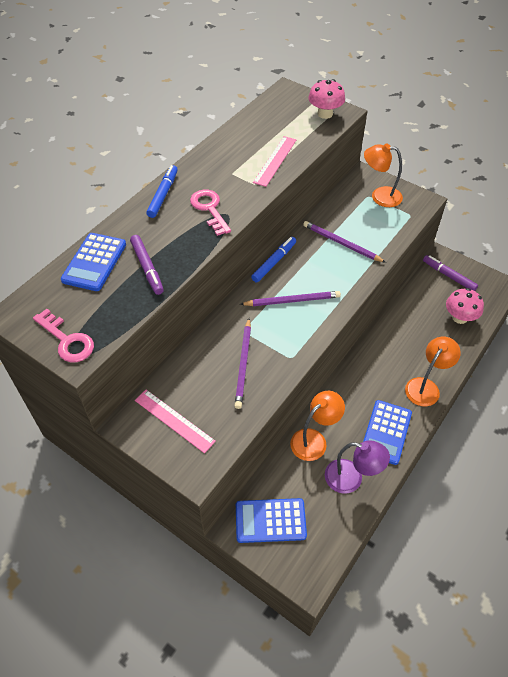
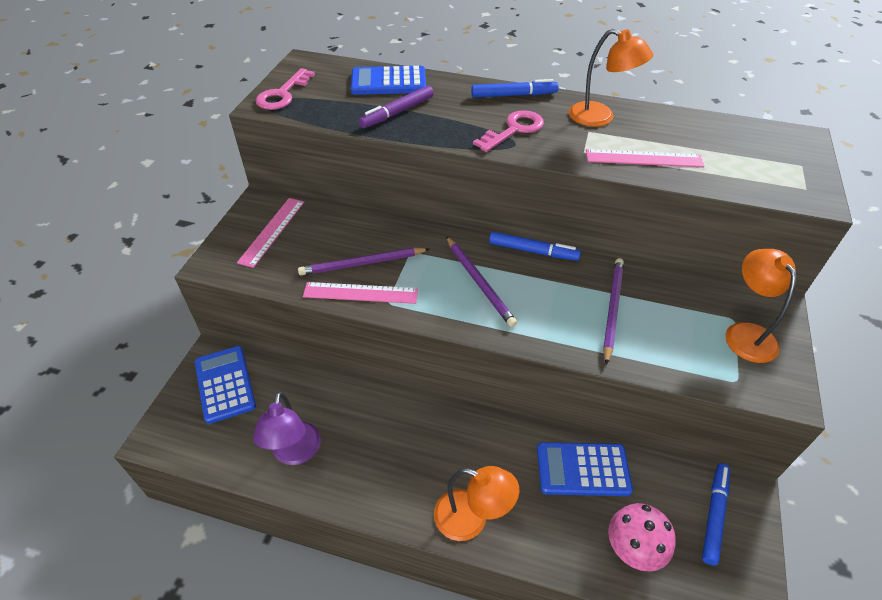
camera: 70 degrees right, 5 degrees down
orange lamp [290,391,345,461] -> orange lamp moved to [569,29,653,127]
pink mushroom [308,79,345,119] -> none
blue calculator [363,400,412,465] -> blue calculator moved to [537,442,633,496]
purple marker [423,255,478,291] -> blue marker [702,463,730,566]
none -> pink ruler [303,282,418,304]

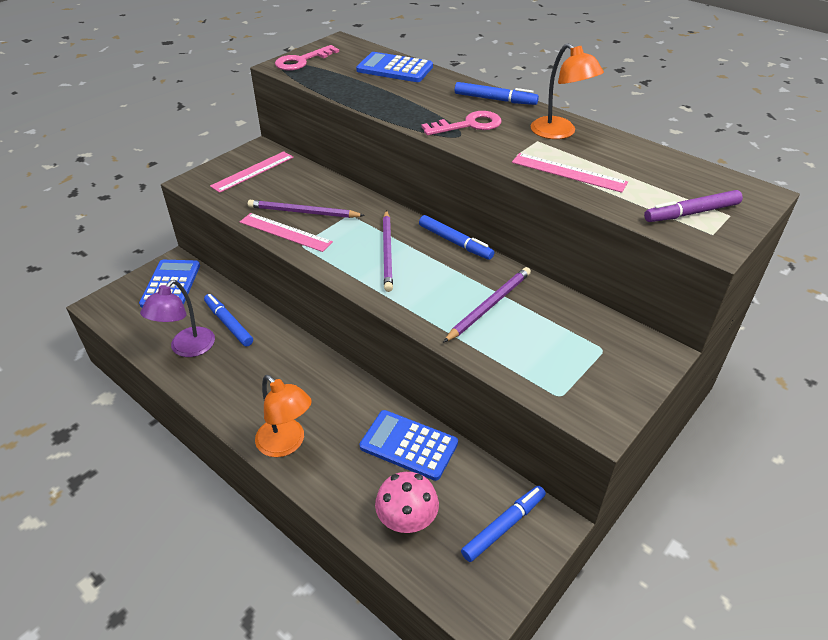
camera: 25 degrees right, 5 degrees down
purple marker [359,85,434,128] -> purple marker moved to [644,190,743,222]
orange lamp [725,249,797,363] -> none
none -> blue marker [204,294,253,346]

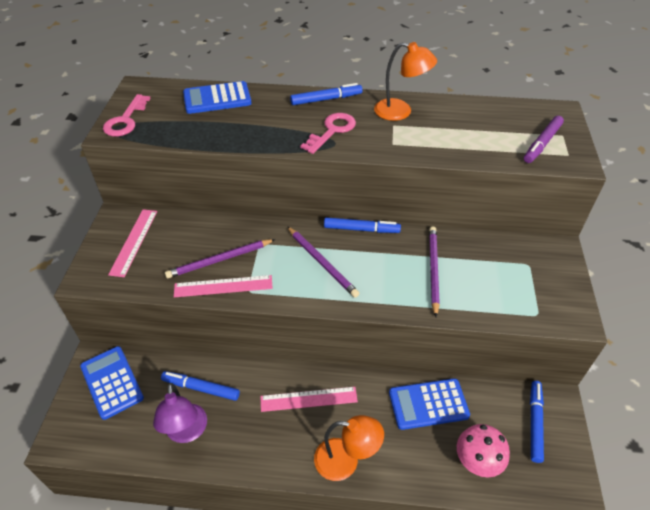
camera: 35 degrees left, 5 degrees up
pink ruler [512,153,628,193] -> pink ruler moved to [260,387,358,412]

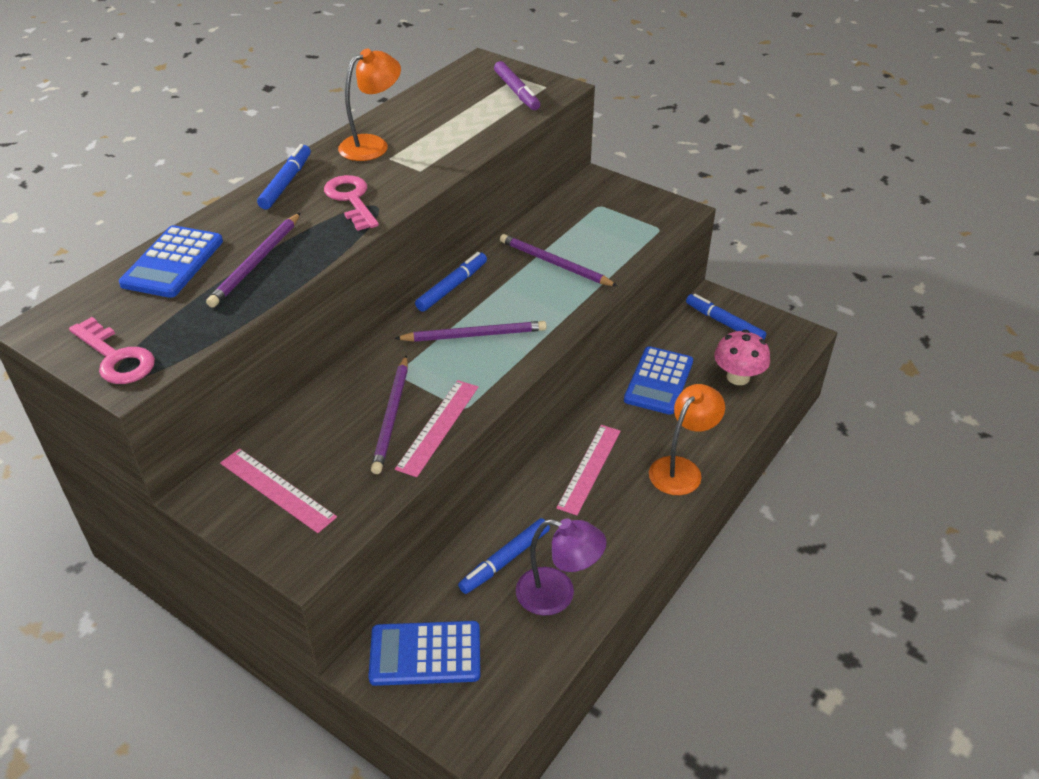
camera: 60 degrees left, 5 degrees down
none -> purple pencil [206,213,300,308]

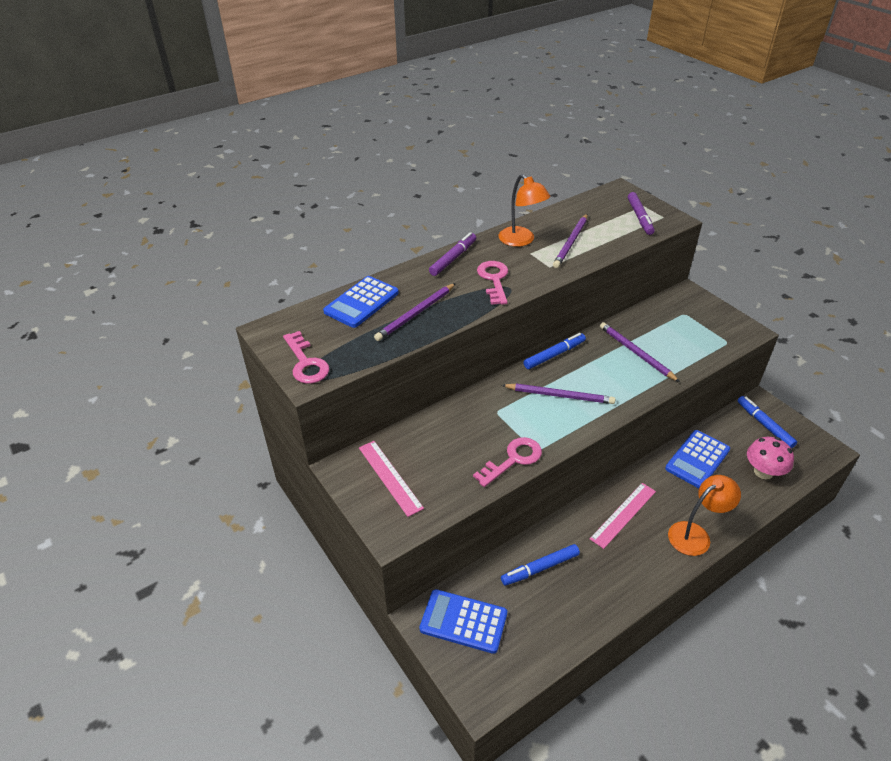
camera: 20 degrees right, 0 degrees up
blue marker [257,144,311,209] -> purple marker [429,232,476,276]
orange lamp [338,49,401,161] -> orange lamp turned 75 degrees clockwise [499,174,550,247]
purple pencil [371,355,408,474] -> purple pencil moved to [553,214,588,268]
pink ruler [395,380,478,477] -> pink key [473,437,542,487]
purple lamp [516,519,606,616] -> none

